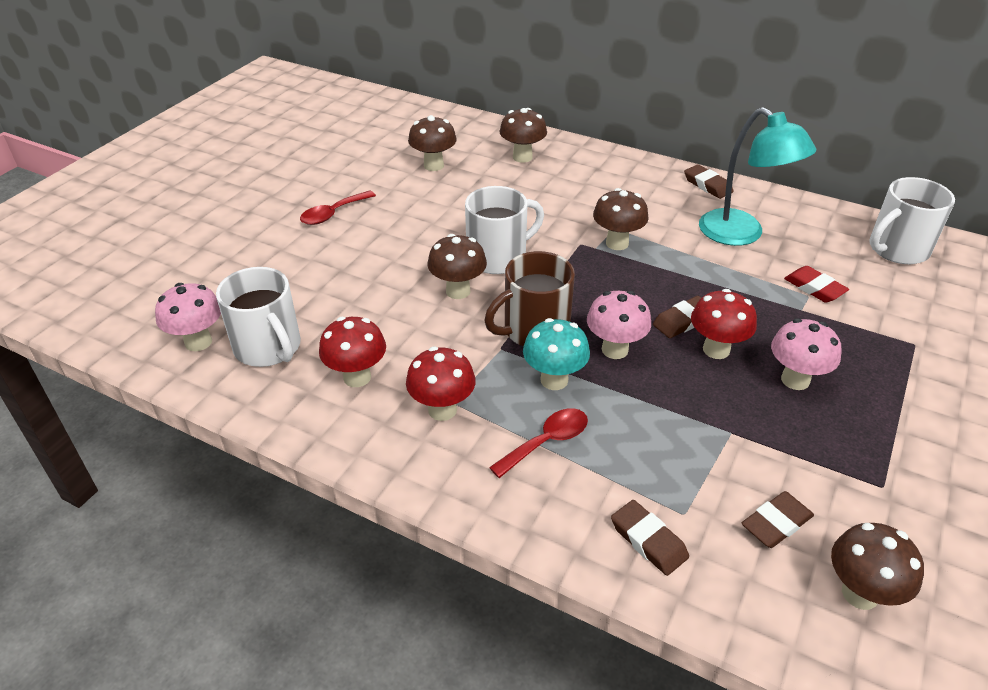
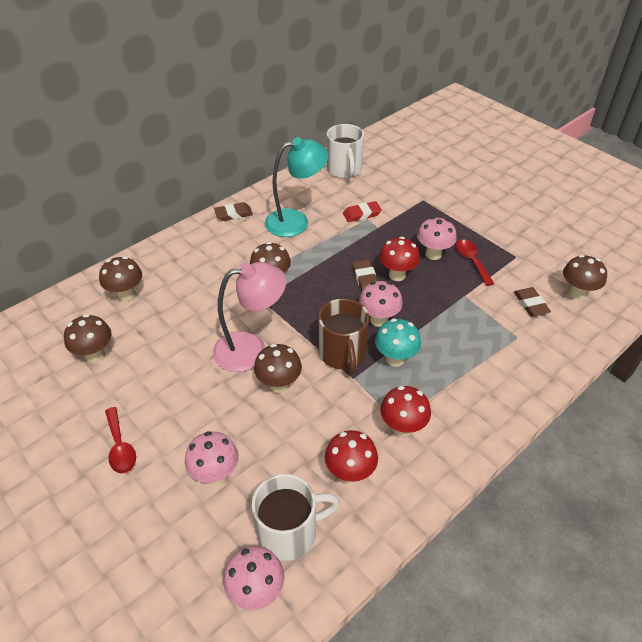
camera: 70 degrees left, 5 degrees up
white mug [465,186,544,274] -> pink lamp [213,262,286,372]
red spoon [489,408,588,478] -> red spoon moved to [456,240,495,286]
brown eraser [611,500,689,576] -> none
none -> pink mushroom [185,431,238,485]

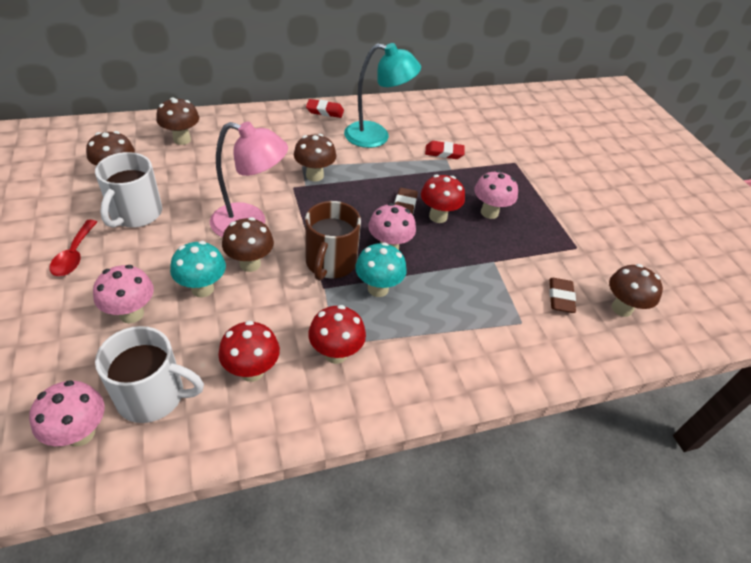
camera: 20 degrees right, 0 degrees up
brown eraser [214,202,253,221] -> red eraser [306,99,344,118]
white mug [326,124,364,178] -> white mug moved to [95,152,162,228]
red spoon [456,240,495,286] -> none
none -> turquoise mushroom [170,241,226,297]

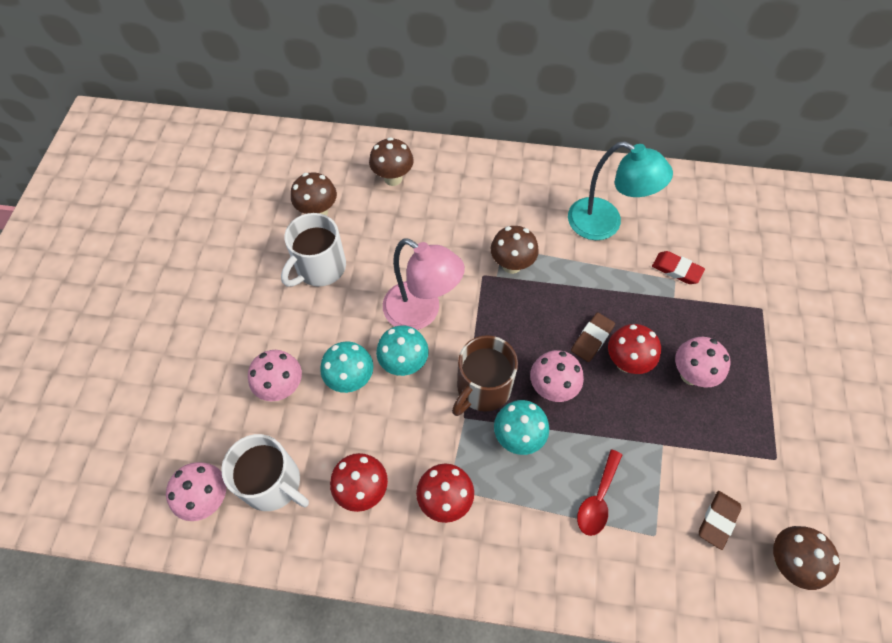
camera: 30 degrees right, 15 degrees up
red spoon [49,220,97,276] -> red spoon moved to [577,449,622,536]
brown mushroom [222,217,274,272] -> turquoise mushroom [376,326,429,376]
red eraser [306,99,344,118] -> none

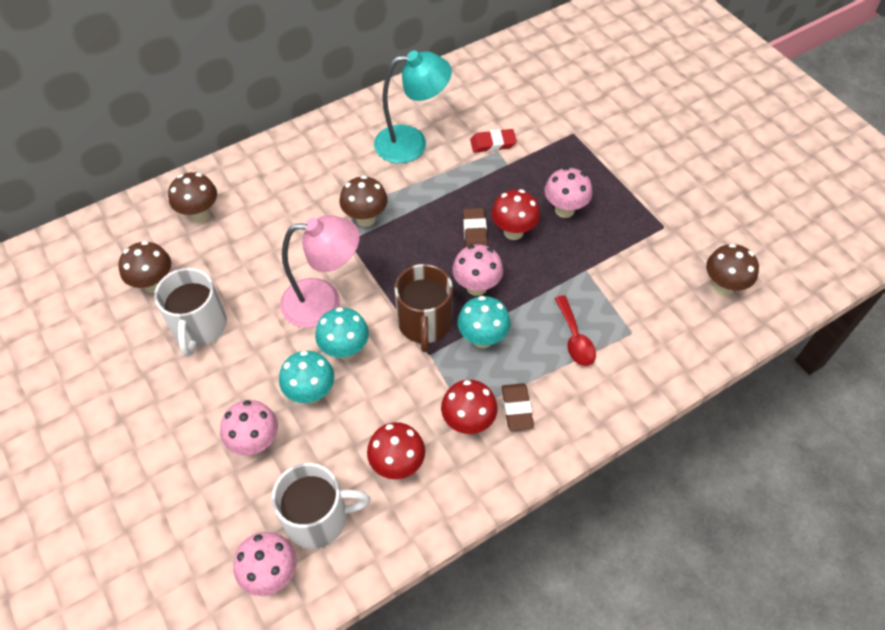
camera: 40 degrees left, 5 degrees down
brown eraser [699,491,741,550] -> brown eraser moved to [502,383,534,430]

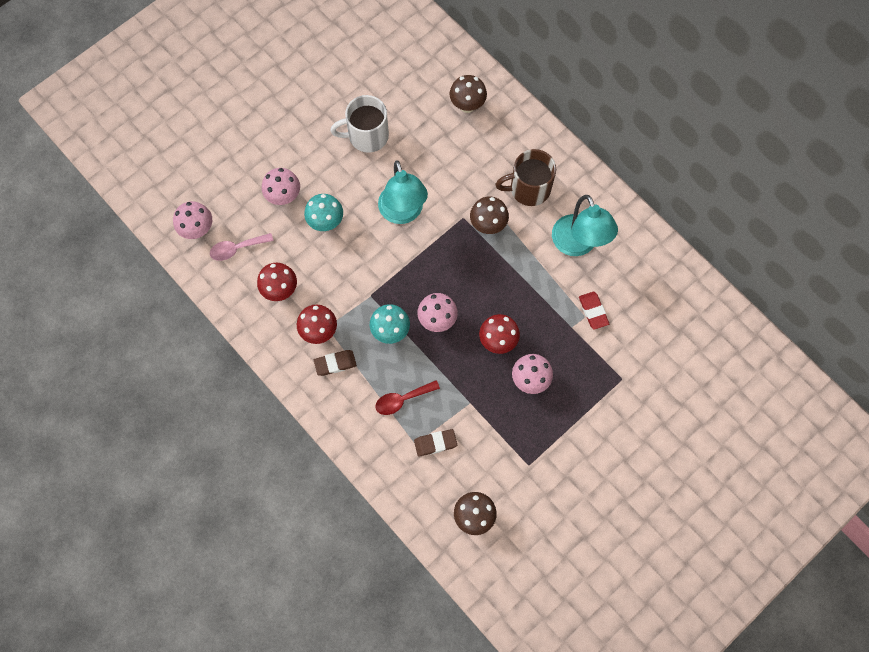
camera: 80 degrees right, 15 degrees up
brown mushroom [118,241,171,293] -> none
white mug [272,463,371,549] -> pink spoon [210,233,274,261]
pink lamp [280,215,360,328] -> turquoise lamp [378,160,428,224]
turquoise mushroom [315,307,369,360] -> none
brown mug [394,264,453,352] -> brown mug moved to [495,149,556,206]
brown eraser [463,208,488,247] -> brown eraser moved to [414,429,457,456]

